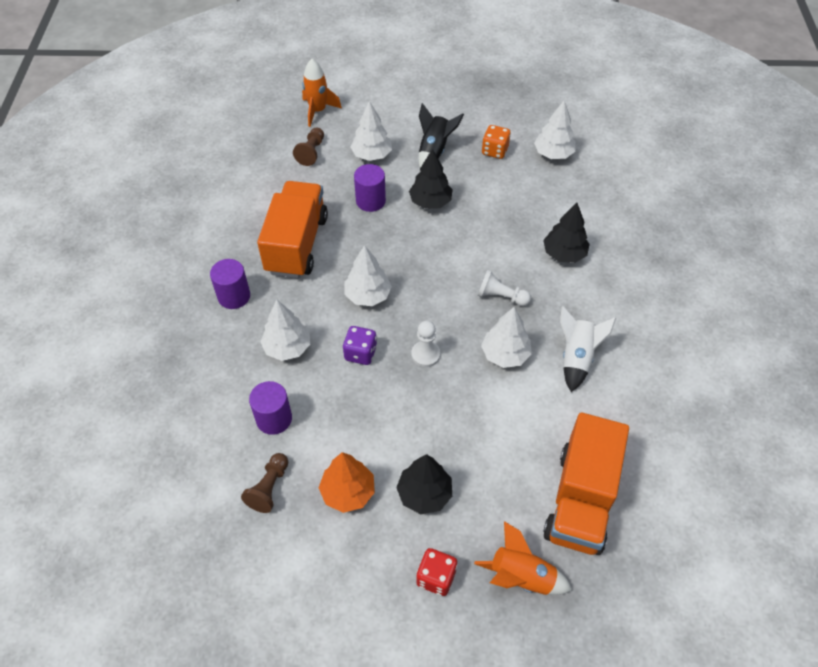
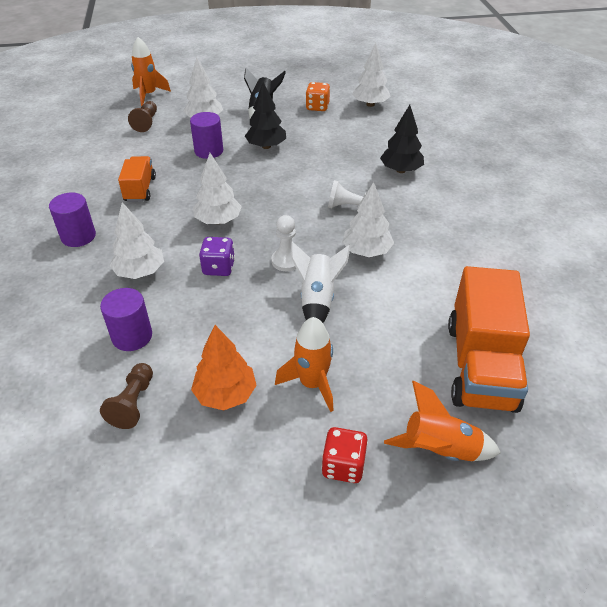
camera: 10 degrees left, 10 degrees down
orange truck [257,181,328,278] -> orange truck [118,156,156,202], size x0.55
black tree [396,454,452,514] -> orange rocket [275,317,334,412]
white rocket [560,306,616,392] -> white rocket moved to [291,242,351,323]

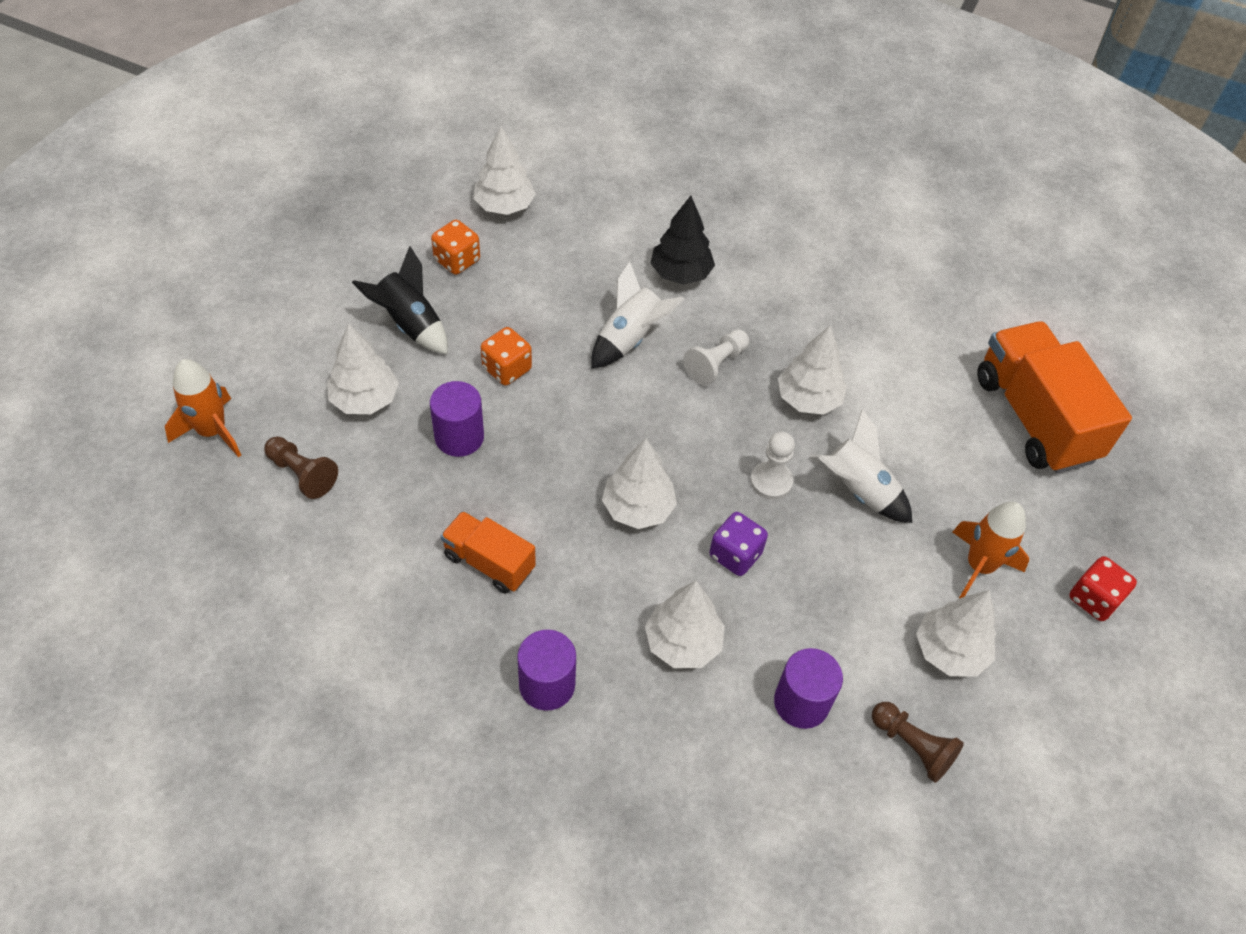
camera: 60 degrees left, 10 degrees up
orange tree [191,325,257,410] -> white tree [916,590,997,677]
black tree [245,82,286,149] -> orange dice [481,327,532,386]
orange rocket [384,381,501,461] -> none
orange truck [448,266,530,413] -> orange truck turned 150 degrees counterclockwise [977,321,1132,473]
none -> white rocket [591,261,684,368]

